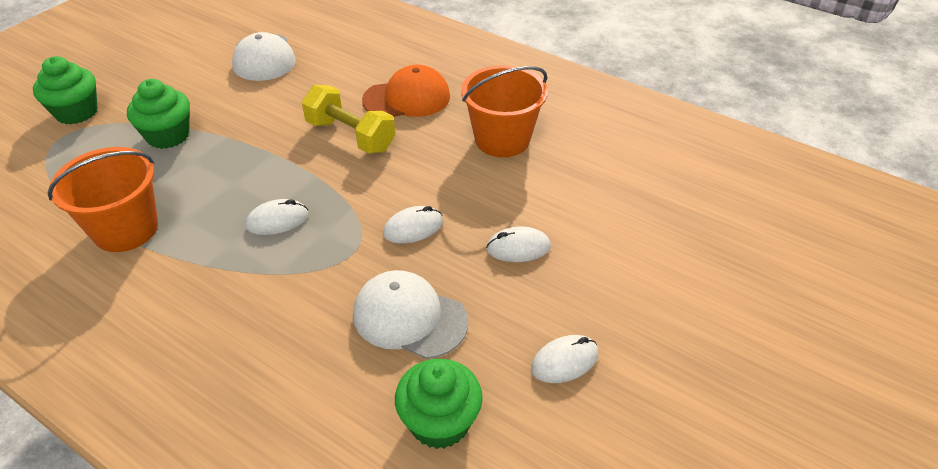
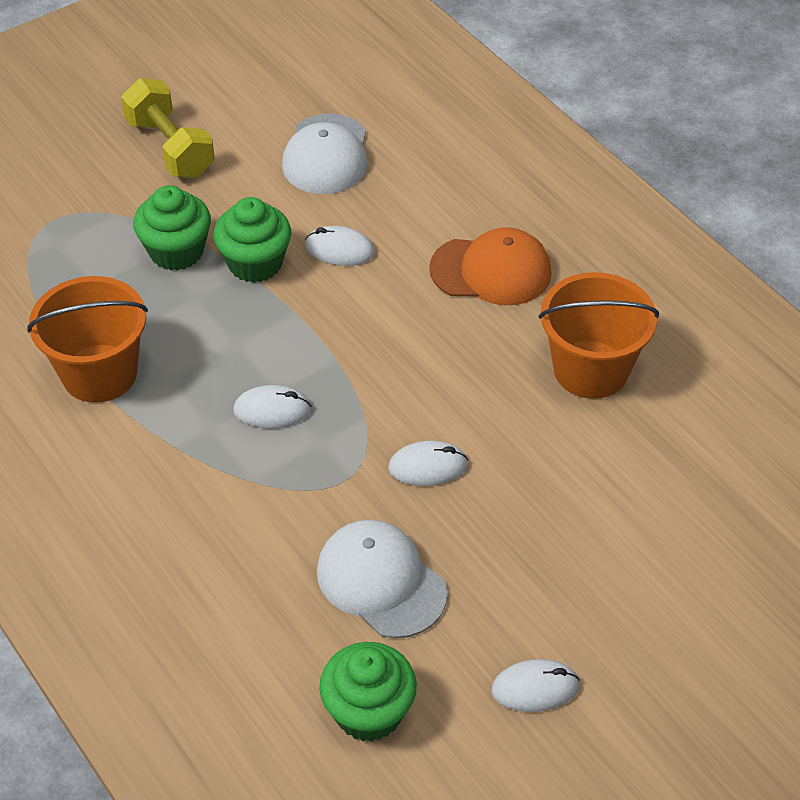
camera: 20 degrees right, 5 degrees up
green cupcake [33,56,98,124] -> green cupcake moved to [213,197,291,283]
yellow dumbbell [302,85,395,154] -> yellow dumbbell moved to [121,78,215,178]
white mouse [486,226,551,262] -> white mouse moved to [305,226,375,266]

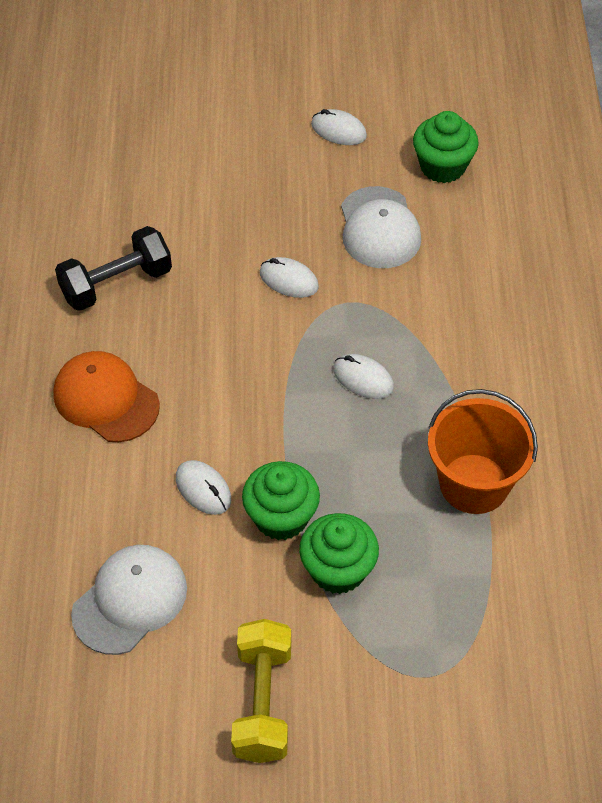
camera: 145 degrees left, 5 degrees up
orange bucket [539,272,659,399] -> black dumbbell [55,226,172,311]

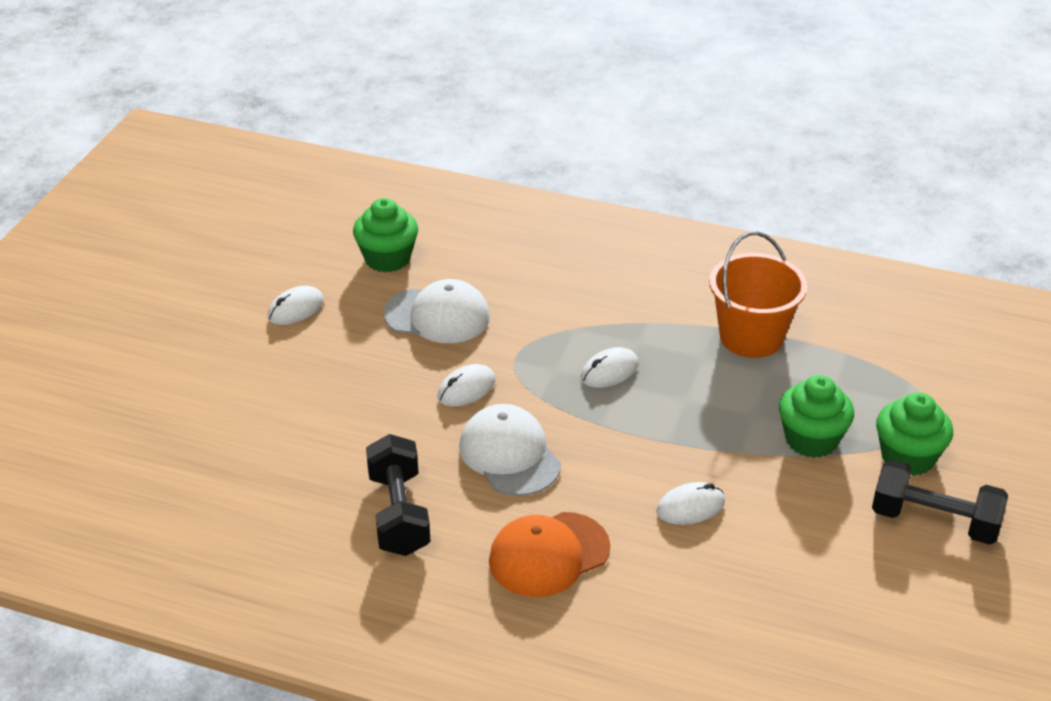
camera: 70 degrees left, 15 degrees down
white cap [71,545,187,655] -> white cap moved to [459,404,561,496]
yellow dumbbell [231,619,291,763] -> black dumbbell [872,460,1008,545]
green cupcake [242,461,320,540] -> green cupcake moved to [876,392,953,476]

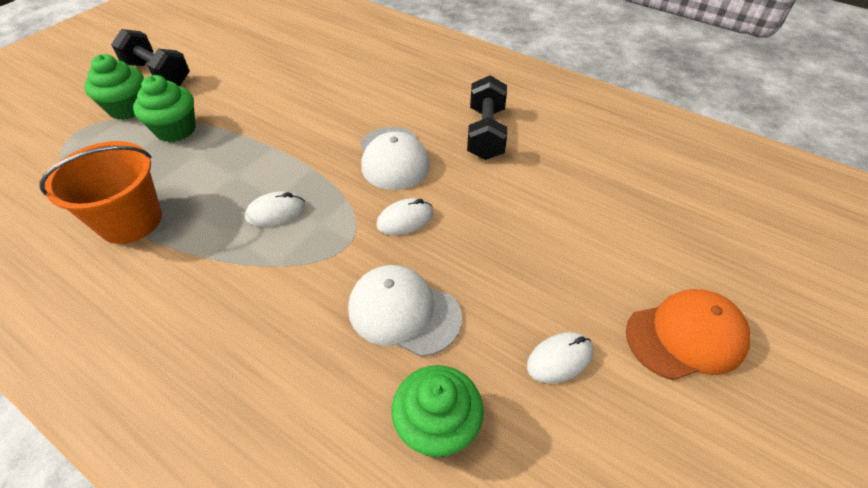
camera: 165 degrees left, 10 degrees up
orange cap [489,512,610,598] -> orange cap moved to [626,289,750,380]
white mouse [656,482,725,525] -> none

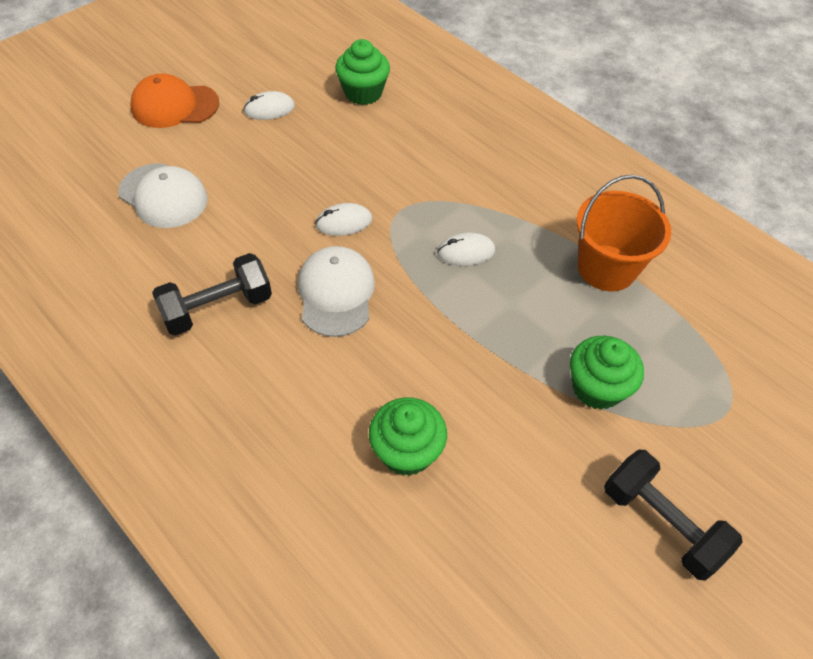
camera: 170 degrees left, 5 degrees up
green cupcake [84,54,144,120] -> green cupcake moved to [369,397,447,476]
white cap [348,265,462,357] -> white cap moved to [118,163,208,228]
black dumbbell [467,75,507,160] -> black dumbbell turned 45 degrees clockwise [152,253,272,335]

